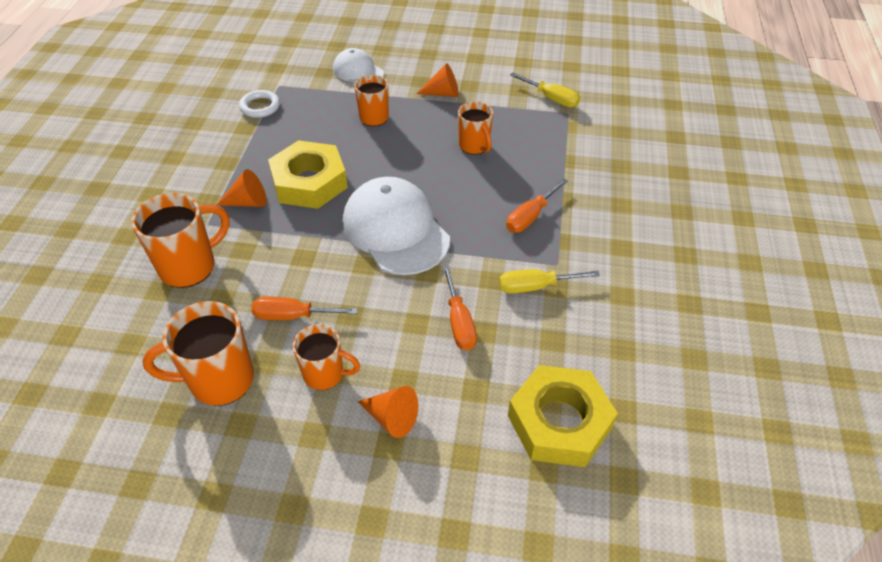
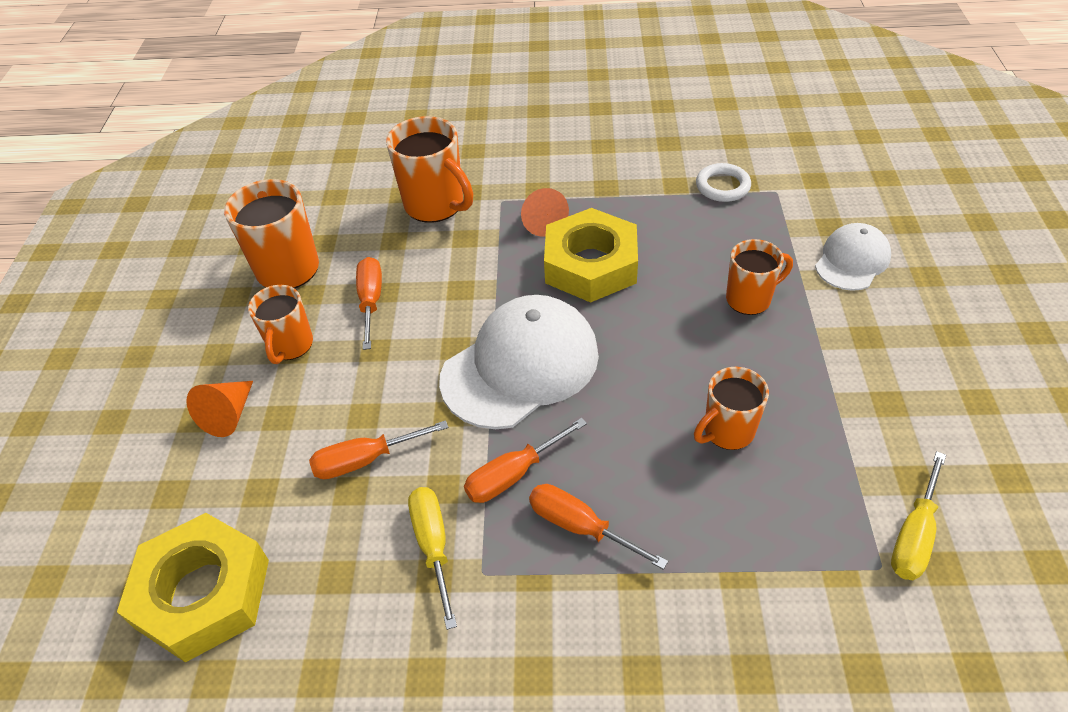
camera: 85 degrees right, 0 degrees up
orange cone [416,63,459,97] -> none
none -> orange screwdriver [464,418,587,503]

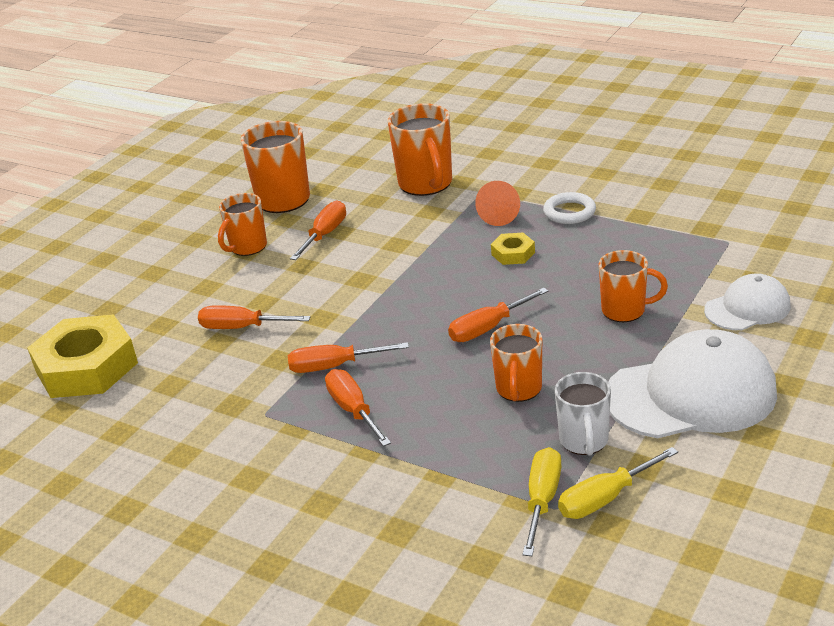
camera: 30 degrees right, 15 degrees down
orange cone [186,381,253,437] -> none
yellow screwdriver [408,487,457,630] -> yellow screwdriver moved to [522,447,561,556]
white cap [439,295,599,429] -> white cap moved to [608,329,777,438]
yellow nut [544,208,638,303] -> yellow nut [491,233,535,265], size x0.45
orange mug [694,367,769,450] -> orange mug turned 75 degrees counterclockwise [490,324,542,402]
white ring [696,163,751,202] -> white ring moved to [543,192,596,224]
none -> orange screwdriver [448,288,548,342]
none -> white mug [555,372,611,456]

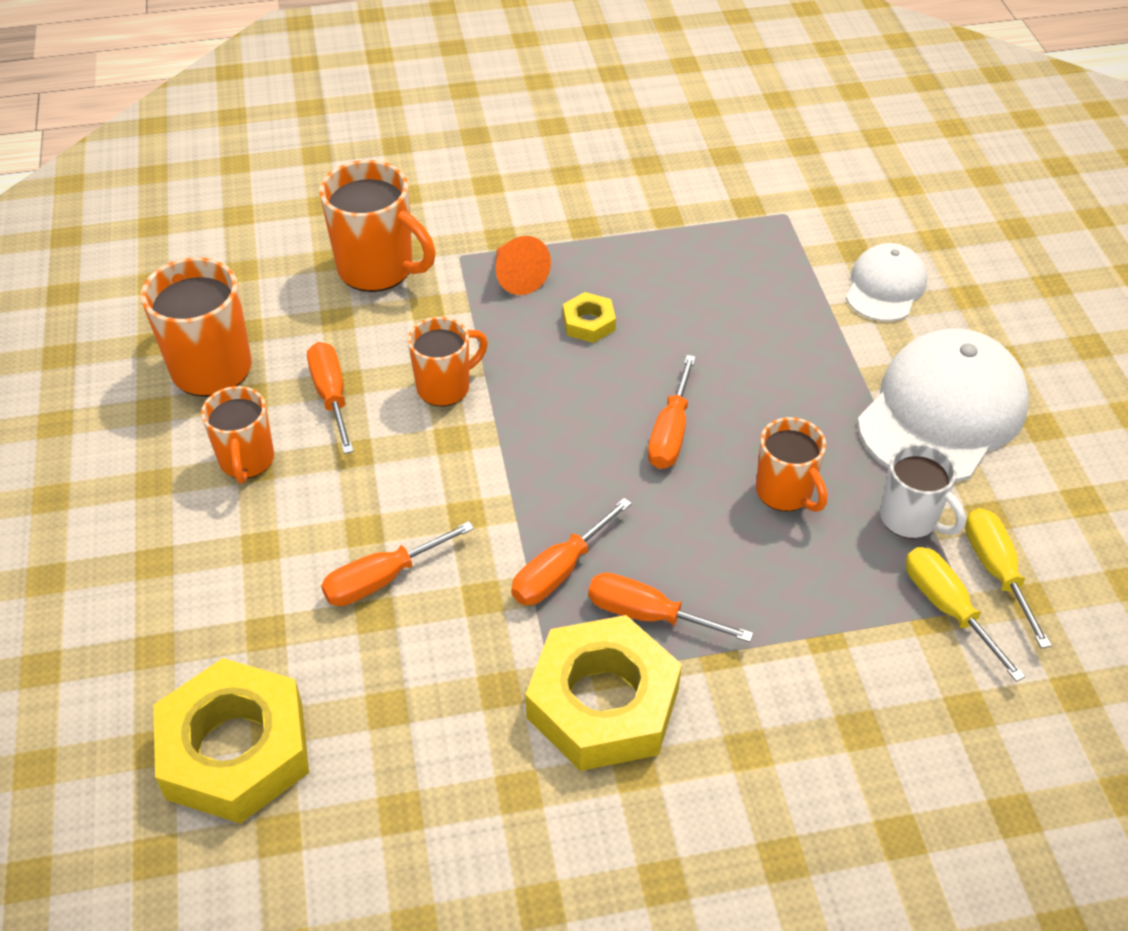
camera: 45 degrees left, 15 degrees up
white ring [543,192,596,224] -> none
yellow screwdriver [558,447,678,519] -> yellow screwdriver turned 150 degrees clockwise [965,508,1052,648]
orange mug [599,250,668,322] -> orange mug moved to [408,317,488,406]
none -> yellow nut [525,615,682,771]

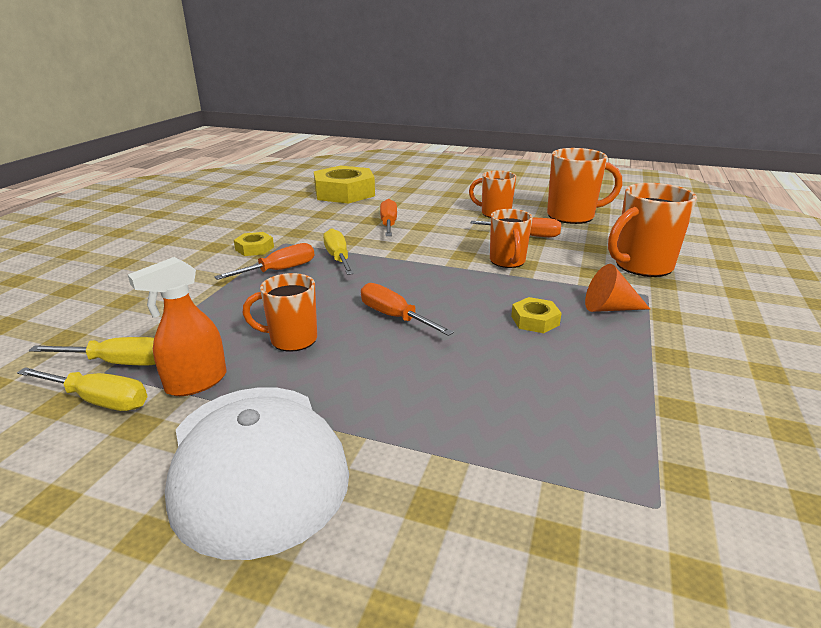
camera: 120 degrees right, 20 degrees down
orange screwdriver [511,498,632,605] -> yellow screwdriver [323,228,354,275]
yellow nut [525,615,682,771] -> yellow nut [234,232,274,256], size x0.45
white cap [846,243,927,321] -> none
white mug [880,443,966,539] -> orange spray bottle [128,257,226,396]

